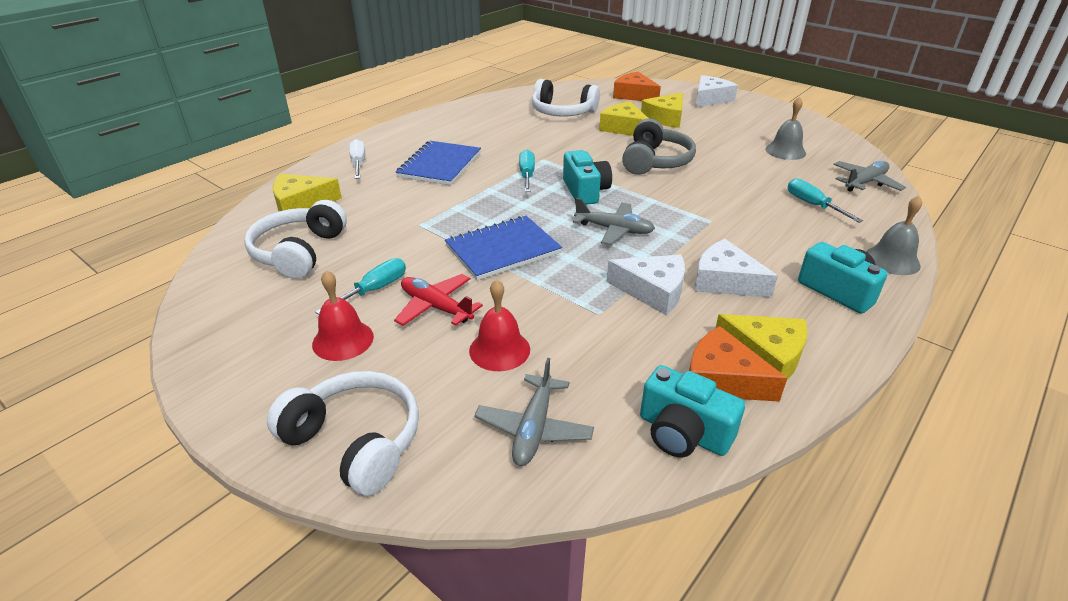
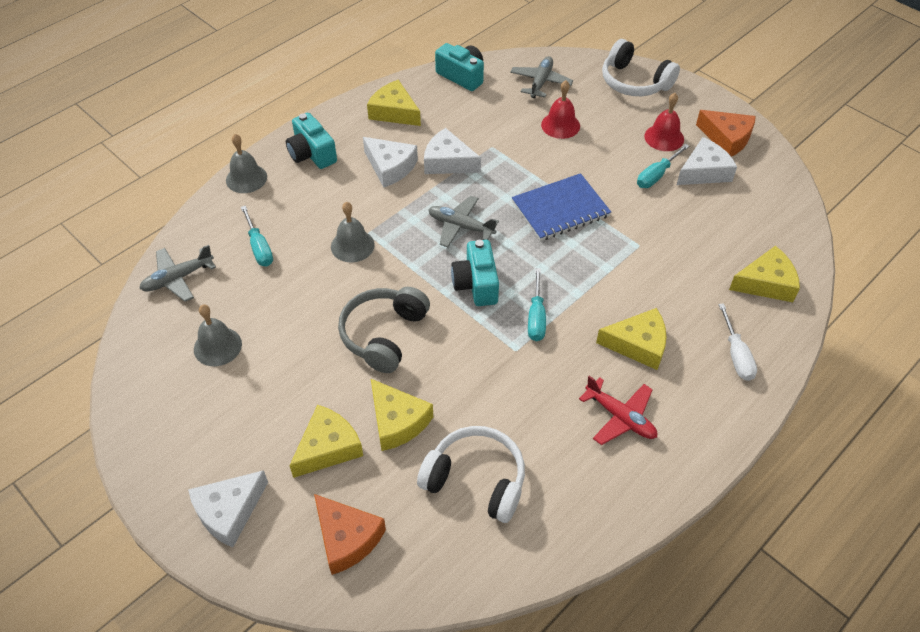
camera: 175 degrees left, 15 degrees up
white headphones [244,200,347,279] -> none
red plane [394,274,483,326] -> red plane moved to [579,376,657,445]
blue notebook [396,141,481,185] -> yellow cheese [596,308,667,370]
orange cheese [689,326,787,402] -> orange cheese moved to [696,110,756,157]
none -> grey bell [331,202,375,262]
none -> white cheese [677,137,737,185]

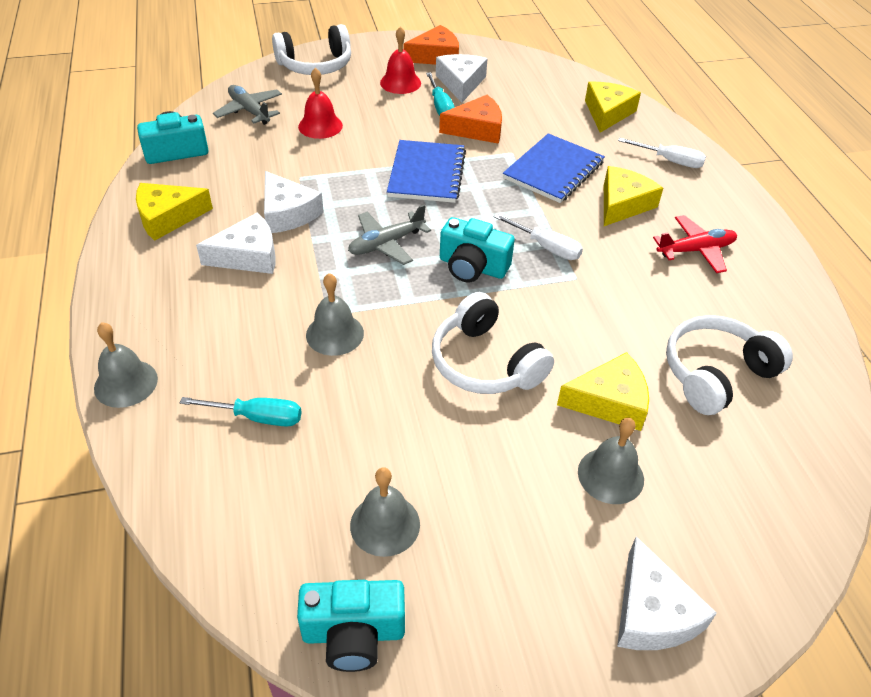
camera: 60 degrees left, 5 degrees down
grey plane [139,245,216,302] -> none
turquoise camera [286,113,337,169] -> turquoise camera moved to [297,580,405,672]
yellow cheese [289,405,363,478] -> grey bell [578,418,644,504]
orange cheese [314,494,386,575] -> orange cheese moved to [439,95,502,144]
grey headphones [338,287,430,373] -> white headphones [432,292,554,394]
white cheese [424,128,481,174] -> white cheese turned 90 degrees counterclockwise [264,171,324,233]
turquoise screwdriver [528,268,546,341] -> white screwdriver [494,214,583,260]
none -> blue notebook [503,133,605,203]

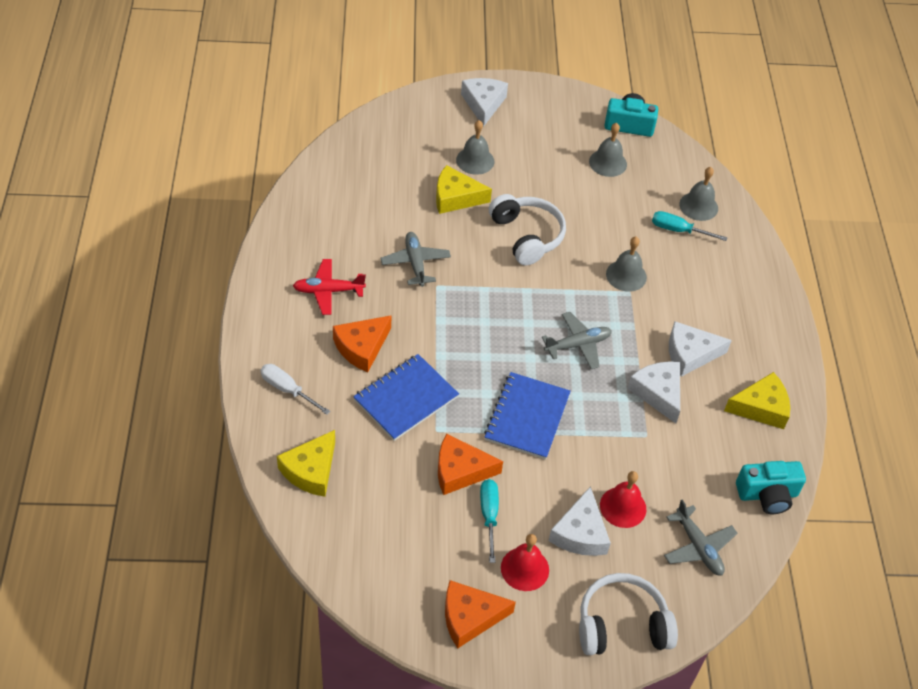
camera: 170 degrees left, 5 degrees up
grey bell [94,322,158,408] -> grey bell moved to [679,167,718,221]
white cheese [436,54,488,103] -> white cheese moved to [548,486,611,556]
turquoise camera [440,217,515,282] -> none
white screwdriver [494,214,583,260] -> none
yellow cheese [604,166,663,226] -> orange cheese [333,315,392,372]
white headphones [666,315,793,415] -> none
none -> grey plane [380,232,451,287]

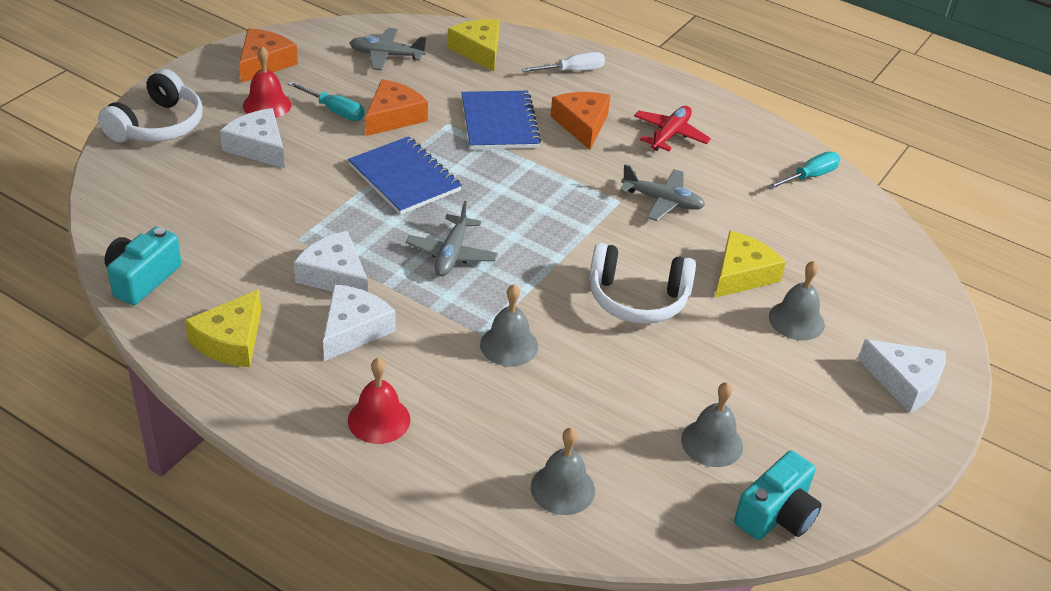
camera: 125 degrees right, 10 degrees down
red bell [600,471,646,528] -> red bell moved to [348,358,410,444]
white cheese [627,361,680,424] -> white cheese turned 150 degrees counterclockwise [294,231,368,292]
turquoise screwdriver [652,211,727,241] -> turquoise screwdriver moved to [767,152,840,190]
grey plane [664,499,737,575] -> grey plane moved to [350,28,426,70]

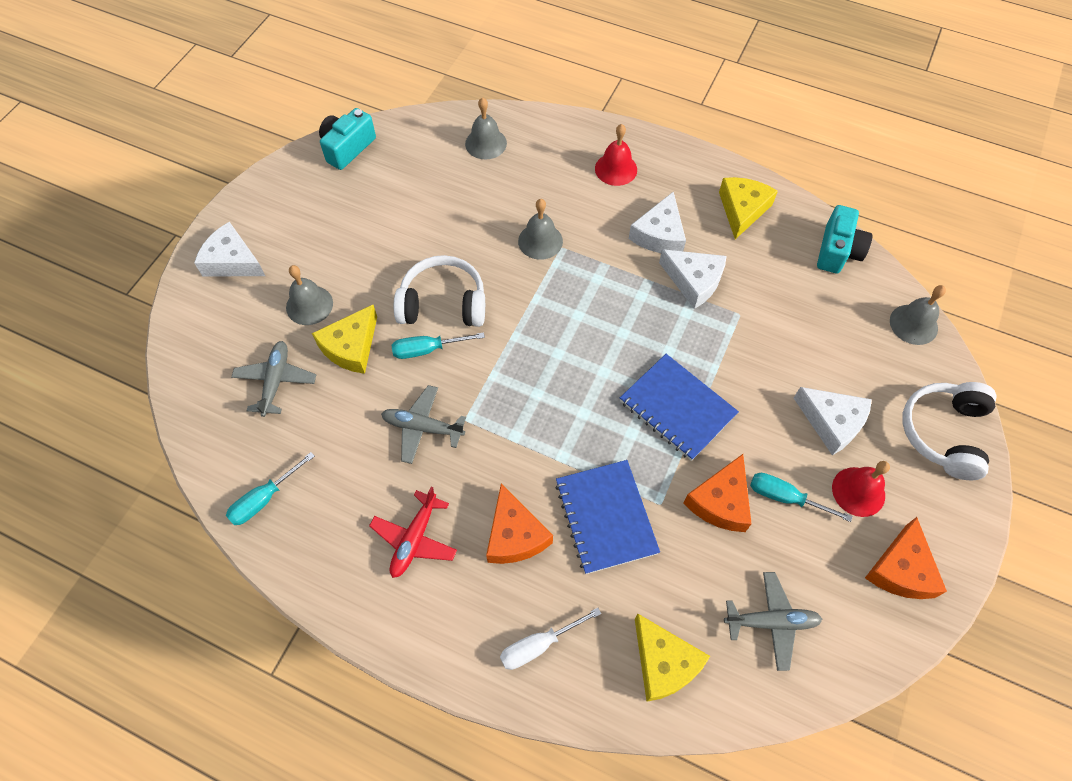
camera: 175 degrees right, 20 degrees up
grey plane [406,201,498,276] -> grey plane moved to [232,341,316,417]
grey bell [681,382,743,467] -> grey bell moved to [890,285,946,345]
none -> turquoise screwdriver [392,332,485,359]

